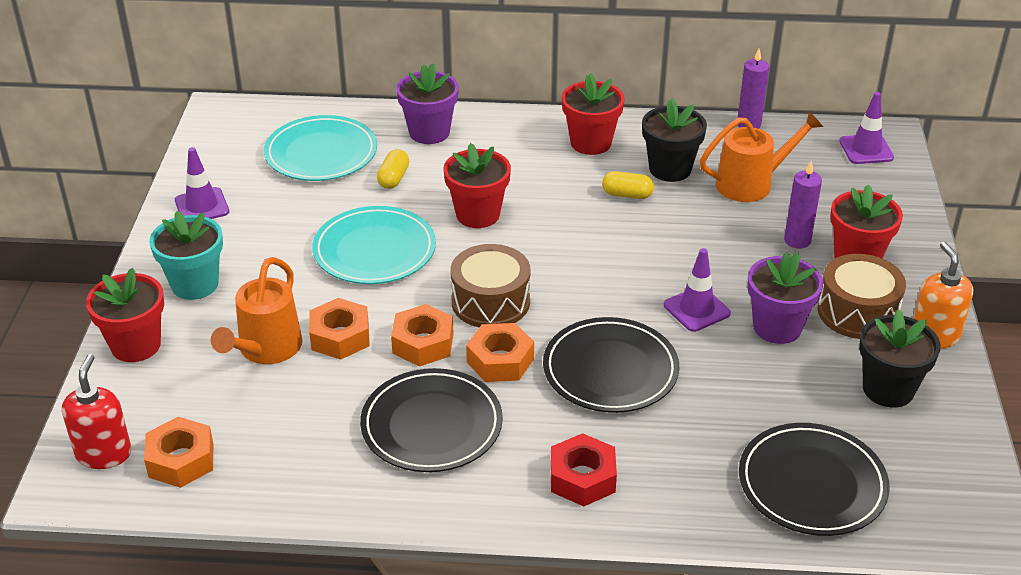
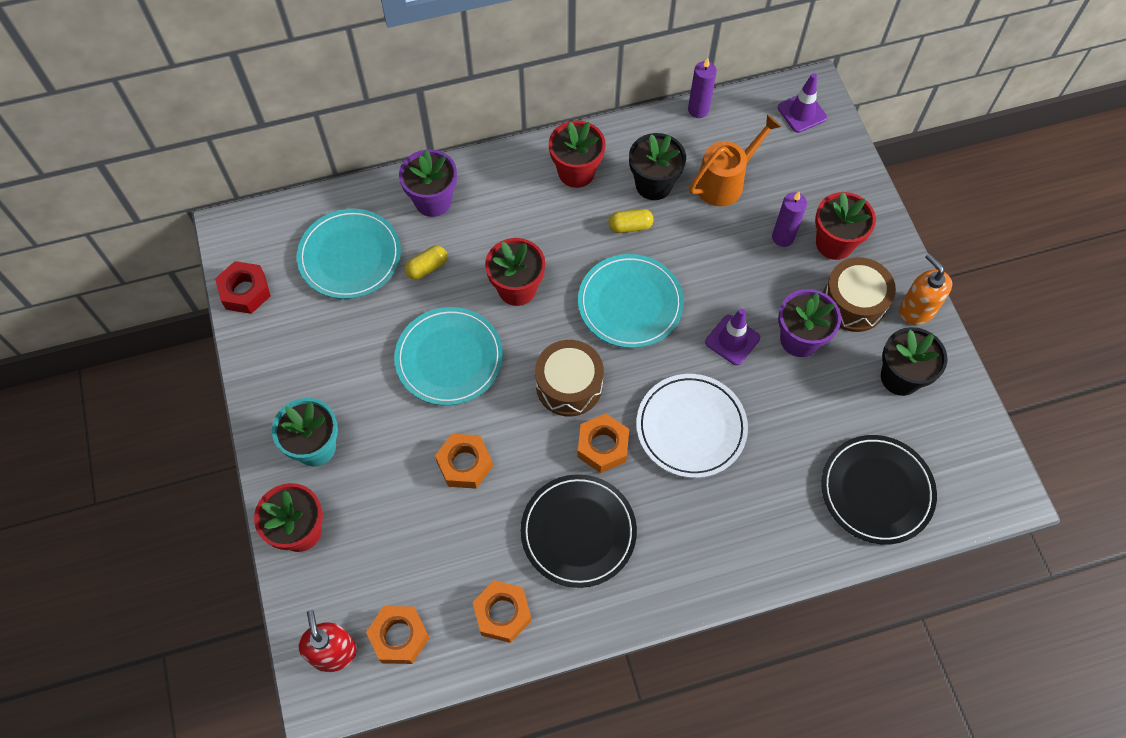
camera: 20 degrees left, 25 degrees up
purple traffic cone [175,147,229,219] -> none
orange watering can [211,257,302,364] -> none
yellow capsule [377,149,409,189] -> yellow capsule turned 60 degrees clockwise [405,245,447,280]
orange nut [391,304,453,367] -> orange nut moved to [473,581,532,643]
black plate [543,317,679,413] -> white plate [636,374,748,478]
red nut [551,433,617,506] -> red nut moved to [215,261,271,314]
none -> turquoise plate [578,254,684,348]

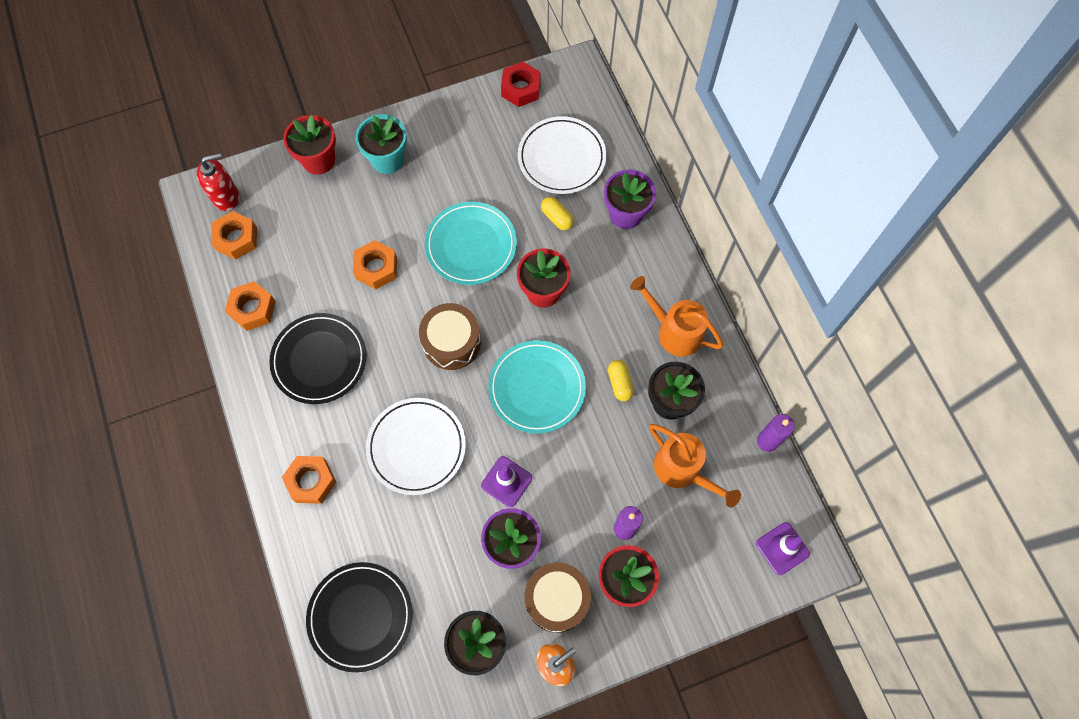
camera: 85 degrees right, 5 degrees up
turquoise plate [297,209,401,299] -> white plate [518,116,606,194]
red flower pot [549,121,606,188] -> orange watering can [630,276,724,357]
orange nut [577,414,629,473] -> orange nut moved to [282,456,336,504]

